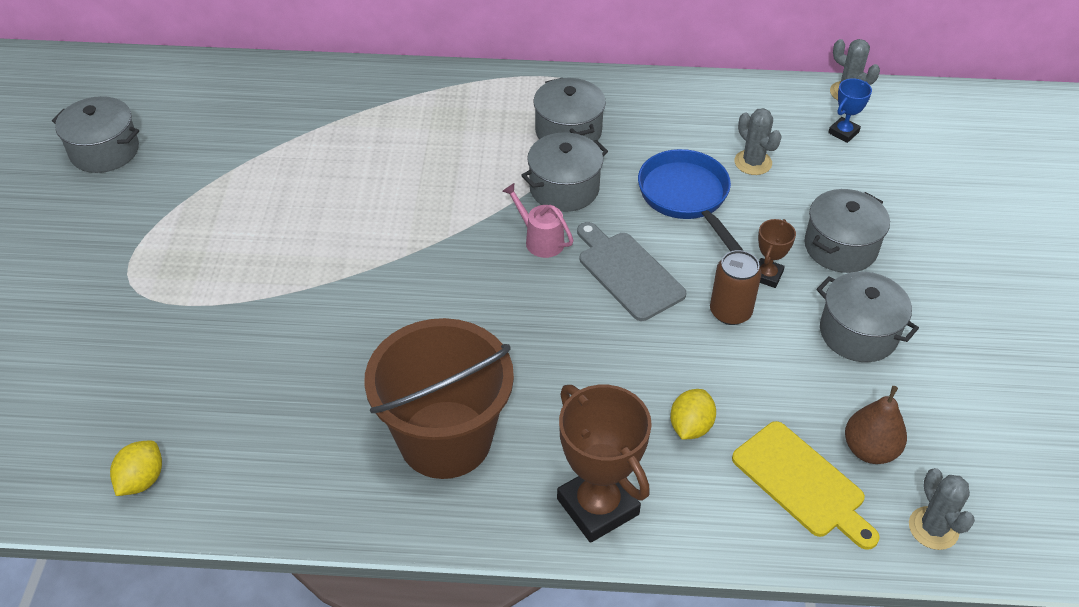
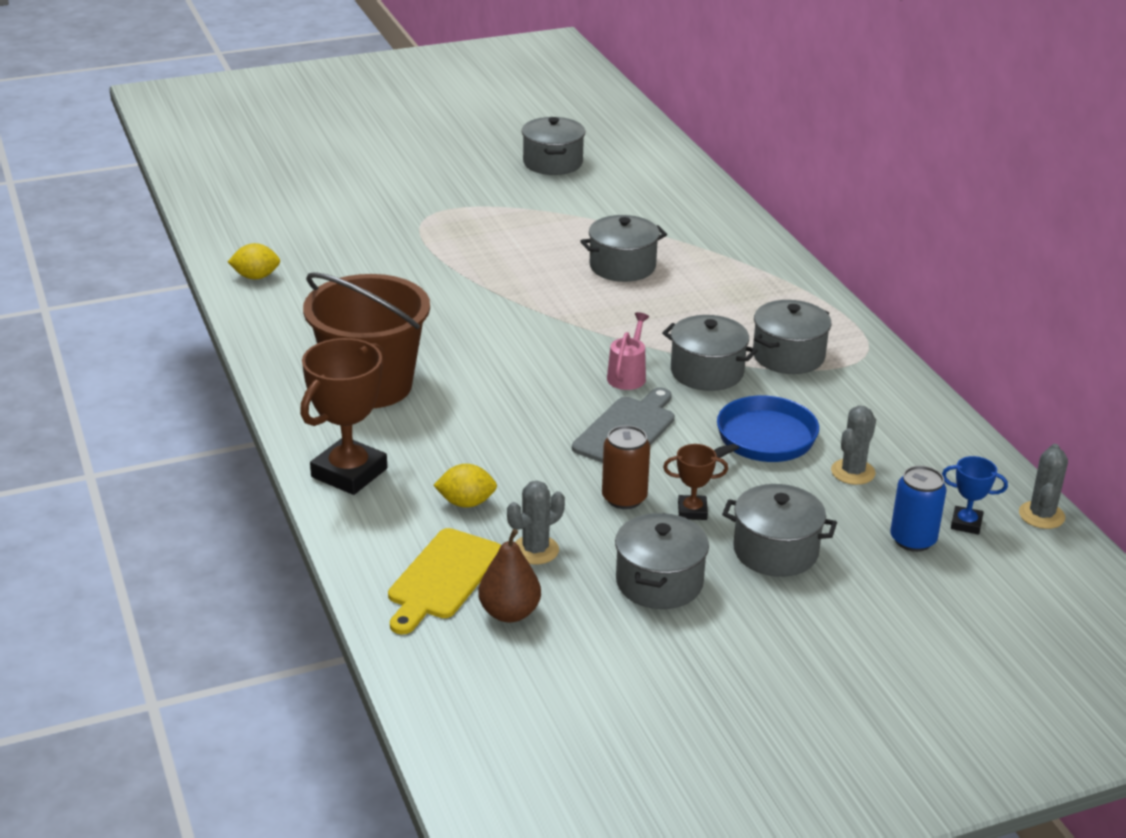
camera: 65 degrees right, 15 degrees down
grey cactus [909,468,975,550] -> grey cactus moved to [507,481,565,564]
none -> grey pot [580,215,667,282]
none -> blue can [890,466,947,552]

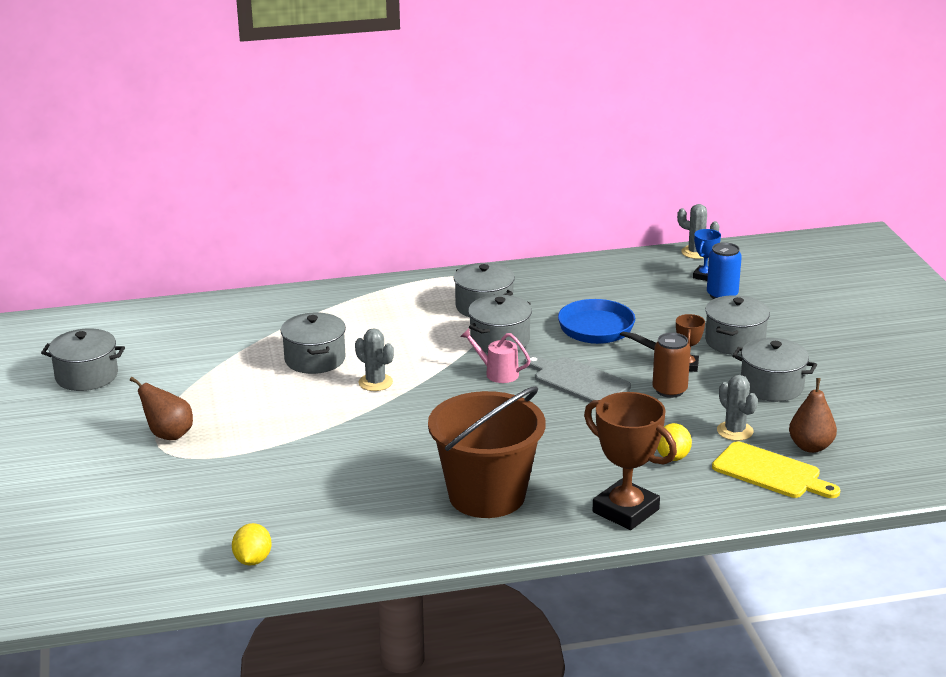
camera: 80 degrees left, 5 degrees down
grey cactus [831,406,876,485] -> grey cactus moved to [355,328,394,391]
none -> brown pear [130,377,193,440]

